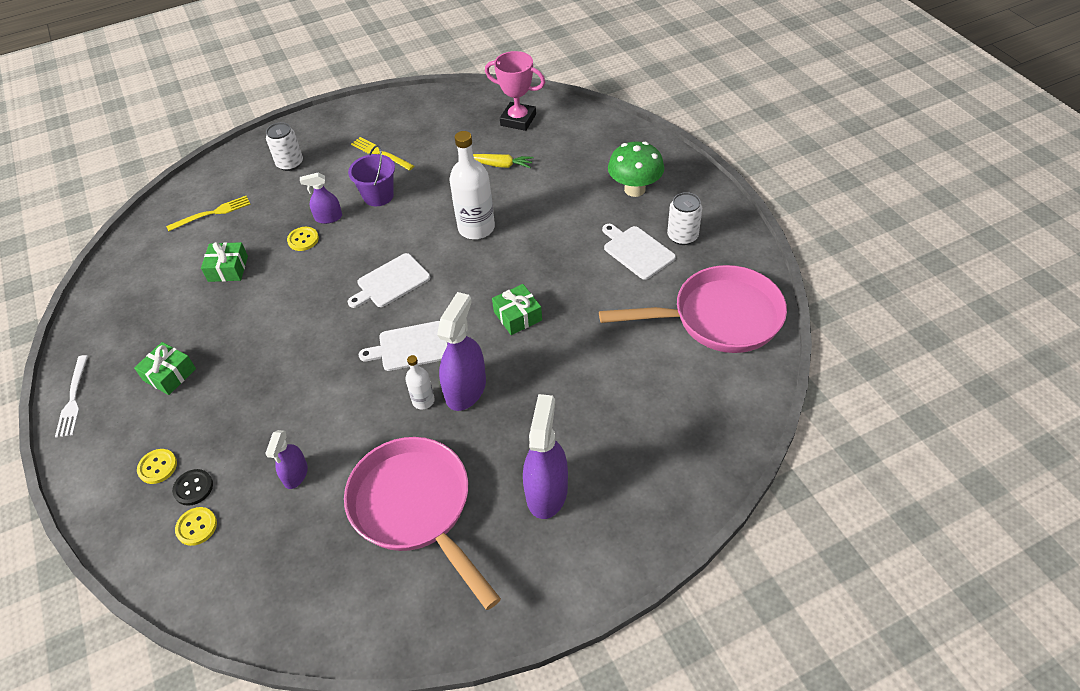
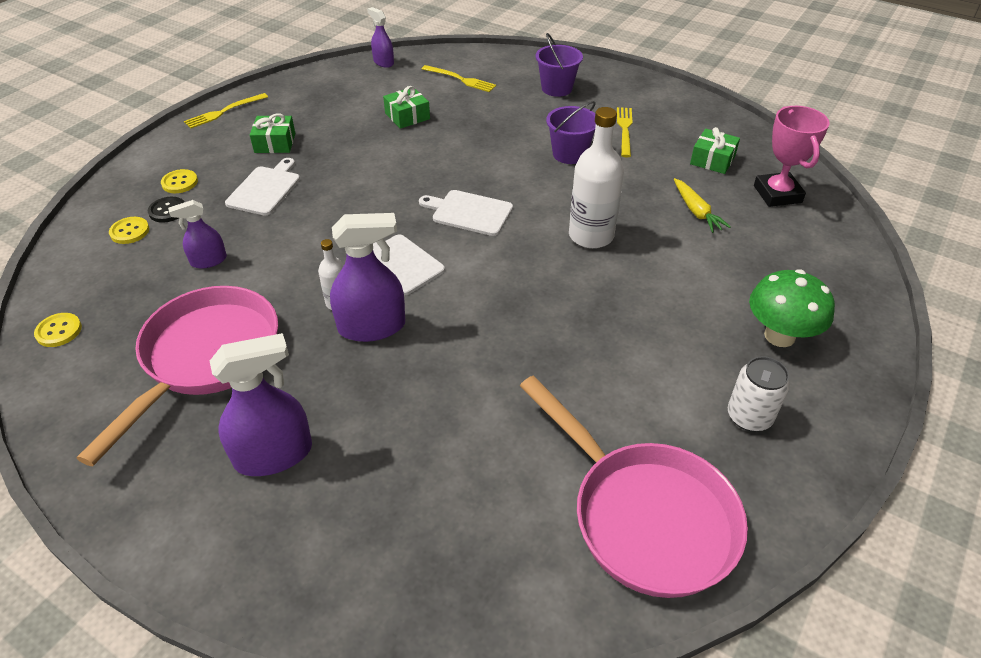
camera: 55 degrees right, 5 degrees down
white fork [55,355,88,437] -> yellow fork [184,93,268,129]
white can [266,122,303,171] -> purple bucket [536,33,583,97]
yellow button [287,227,319,251] -> yellow button moved to [34,313,82,347]
purple spray bottle [300,173,342,224] -> purple spray bottle moved to [367,7,394,68]
green gift [492,284,542,335] -> green gift moved to [690,127,740,174]
white cutting board [602,224,676,280] -> white cutting board moved to [225,158,300,216]

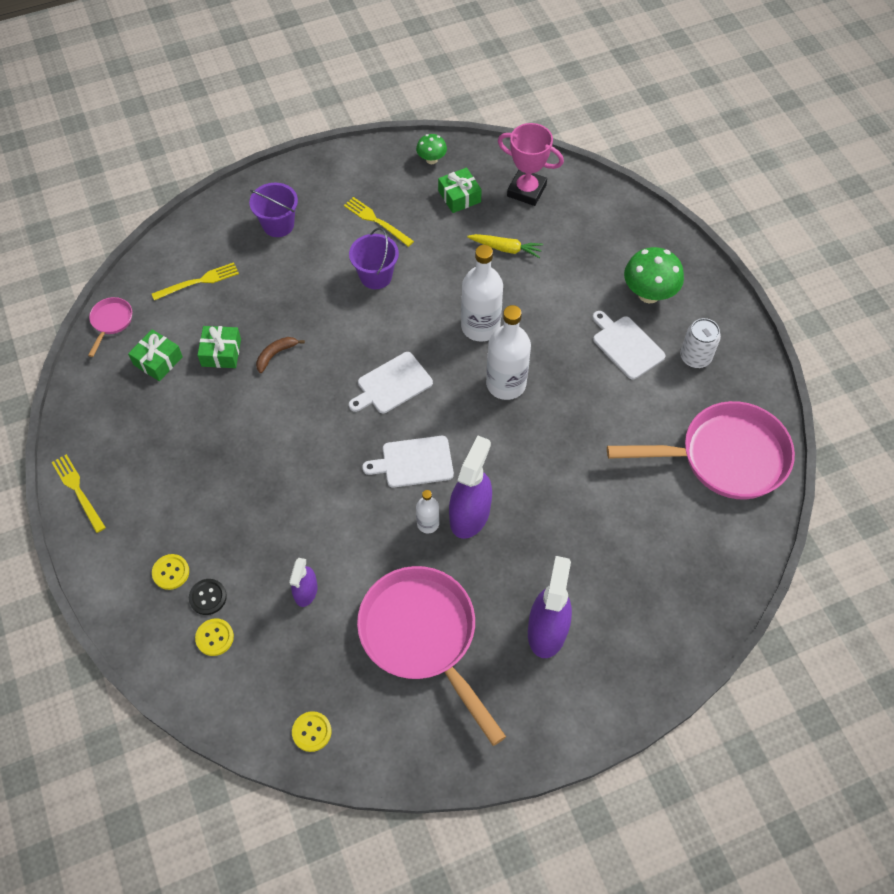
camera: 55 degrees left, 15 degrees up
yellow fork [184,93,268,129] -> yellow fork turned 150 degrees clockwise [52,454,106,533]
white cutting board [225,158,300,216] -> white cutting board moved to [593,311,666,379]
green gift [250,113,295,153] -> green gift moved to [128,329,183,381]
purple spray bottle [367,7,394,68] -> pink pan [88,297,132,357]
none -> brown banana [256,337,305,373]
none -> green mushroom [416,134,447,164]
none -> white bottle [486,305,531,400]

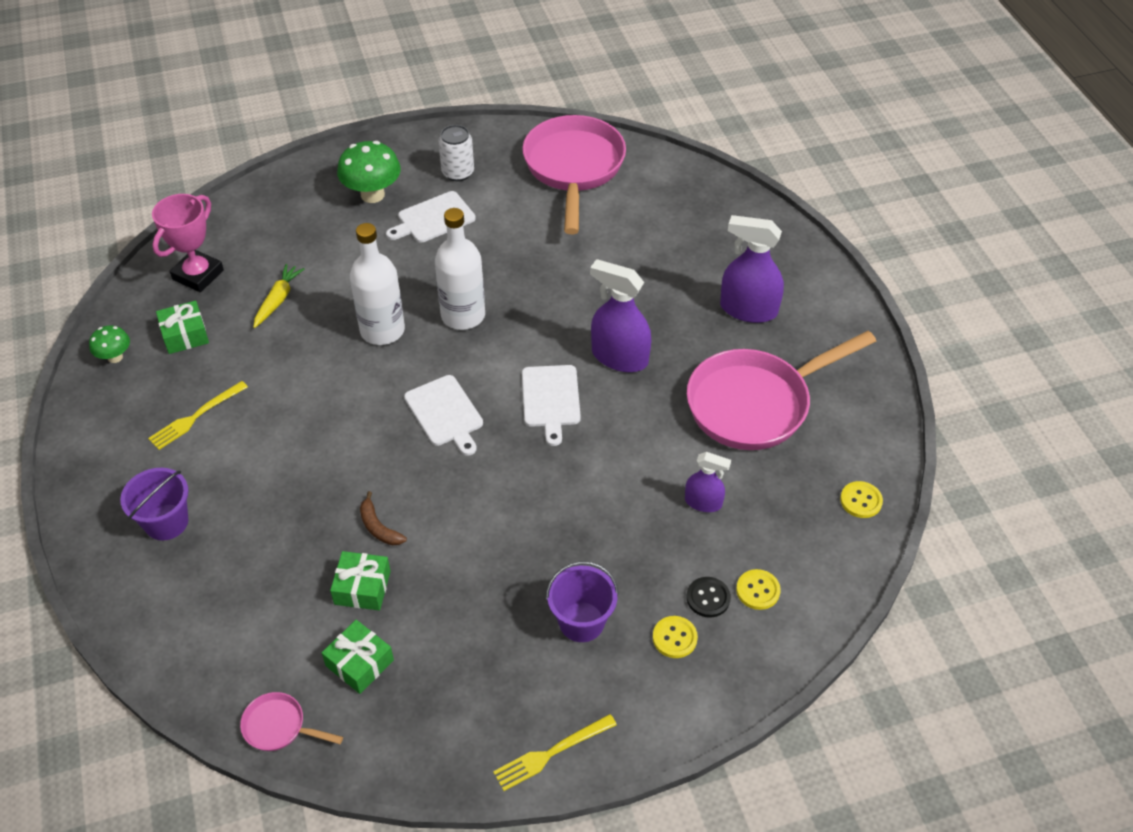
camera: 85 degrees left, 10 degrees down
yellow fork [152,262,239,300] -> none
purple bucket [349,228,399,289] -> purple bucket moved to [546,561,618,642]
white bottle [416,490,439,533] -> none

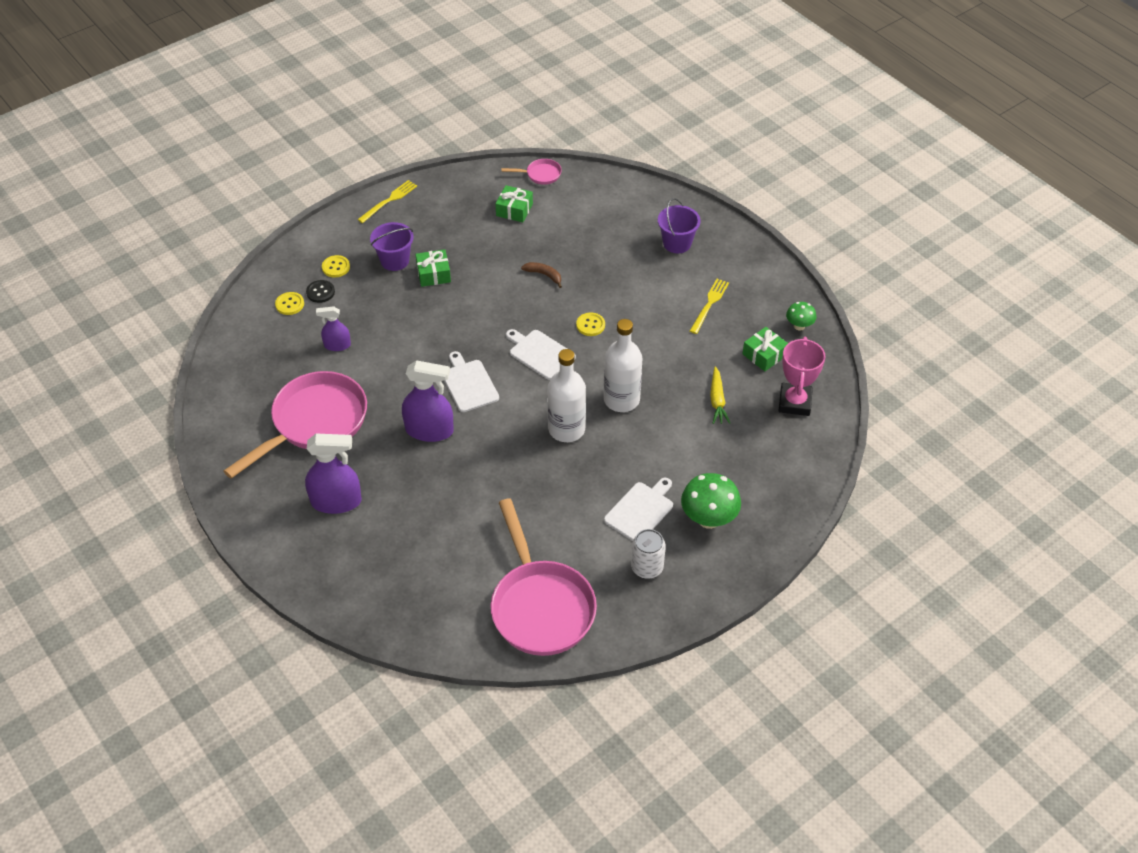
camera: 160 degrees right, 0 degrees up
green gift [330,551,391,610] -> green gift moved to [415,249,451,287]
yellow button [840,481,883,518] -> yellow button moved to [576,312,605,336]

